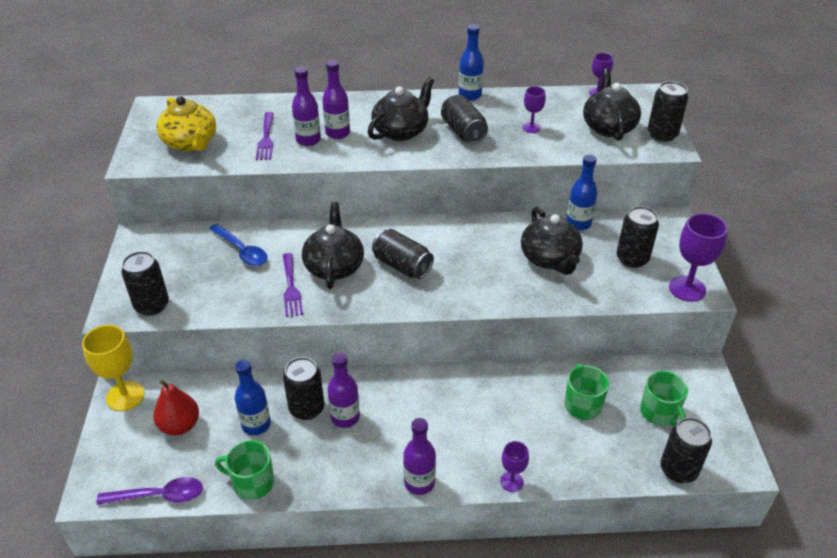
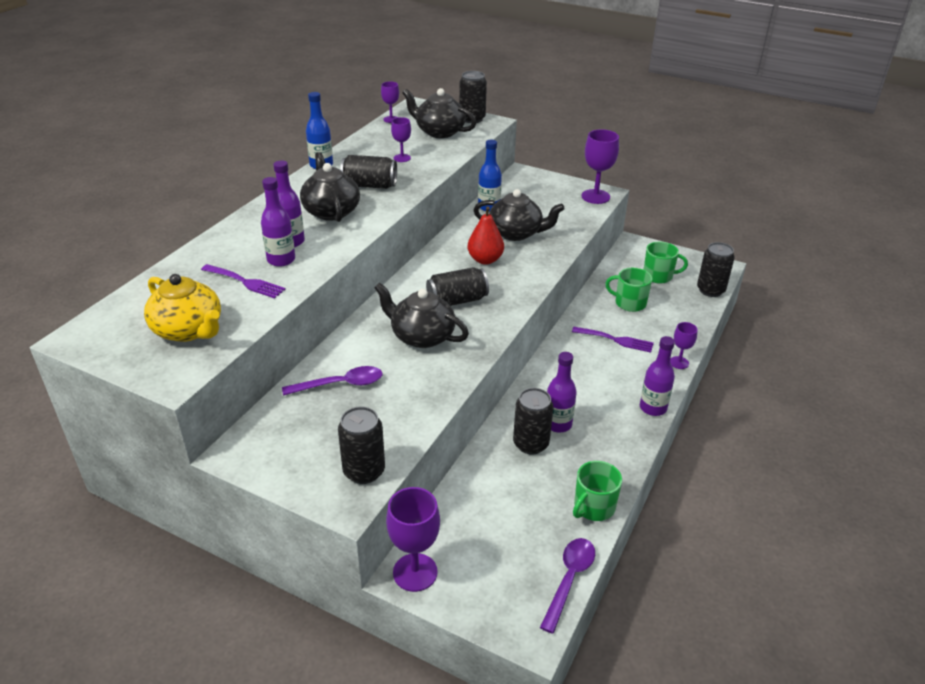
camera: 60 degrees left, 5 degrees down
yellow goblet [82,325,145,411] -> purple goblet [386,487,440,592]
red pear [153,380,199,436] -> red pear moved to [467,206,504,265]
yellow teapot [157,96,216,151] -> yellow teapot turned 45 degrees clockwise [144,274,221,342]
blue spoon [209,224,267,266] -> purple spoon [282,366,383,396]
blue bottle [235,360,271,435] -> none
purple fork [283,253,303,317] -> purple fork moved to [572,327,654,353]
black can [617,206,659,268] -> none

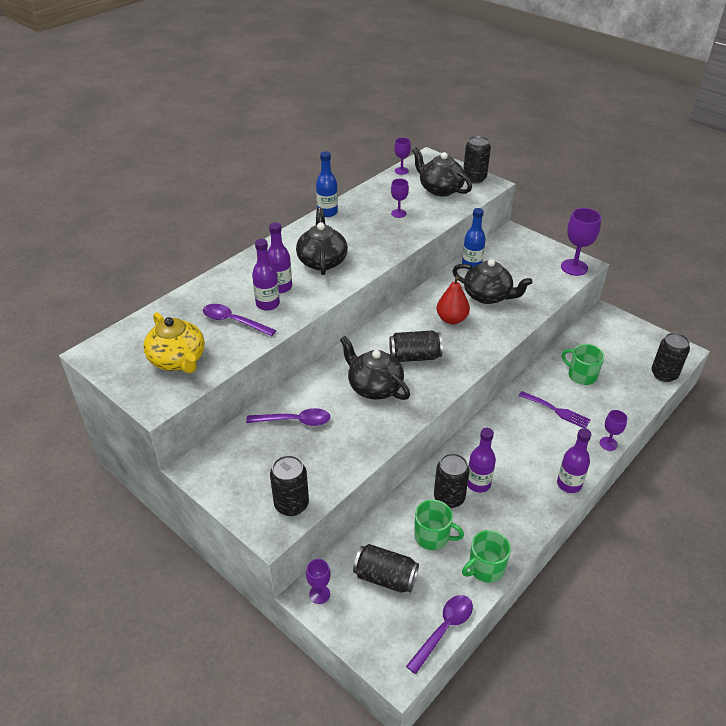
camera: 15 degrees right, 5 degrees up
purple fork [201,264,286,299] -> purple spoon [203,304,276,336]
black can [340,155,397,189] -> black can moved to [353,544,419,593]
purple goblet [386,487,440,592] -> purple goblet [306,559,331,604], size x0.57
green mug [643,242,688,284] -> green mug moved to [414,500,464,550]

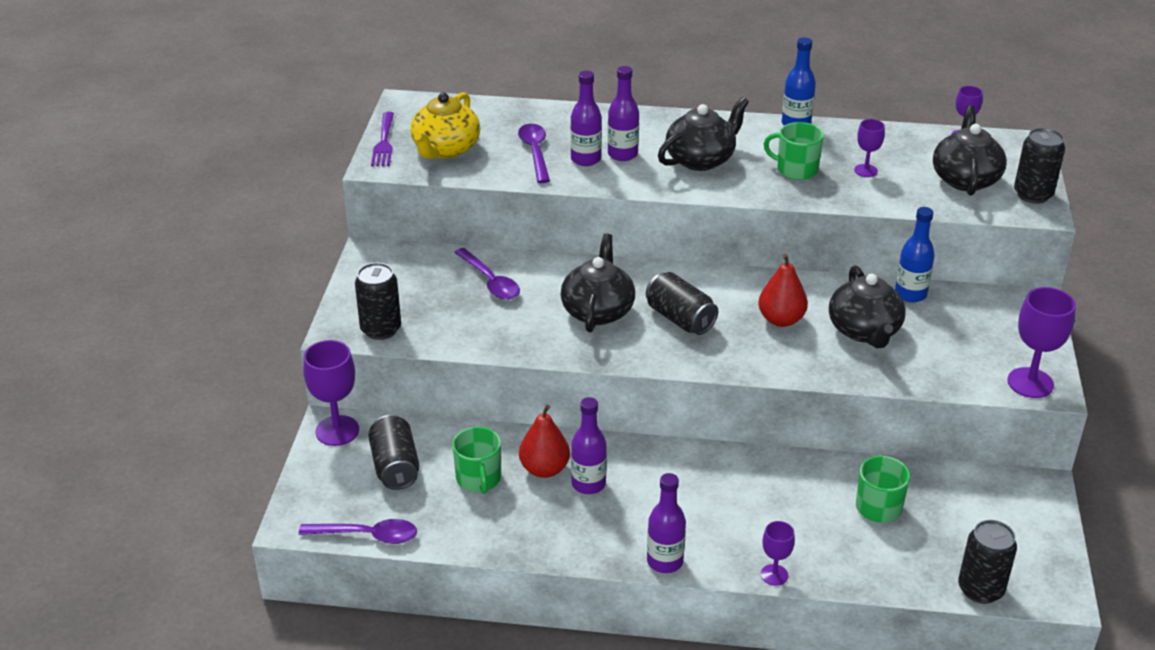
camera: 55 degrees right, 5 degrees down
purple goblet [306,559,331,604] -> purple goblet [303,340,359,446], size x1.76
black can [434,453,470,508] -> red pear [519,405,570,478]
green mug [462,530,511,583] -> green mug moved to [764,122,824,180]
purple fork [518,391,591,428] -> purple fork moved to [371,112,394,166]

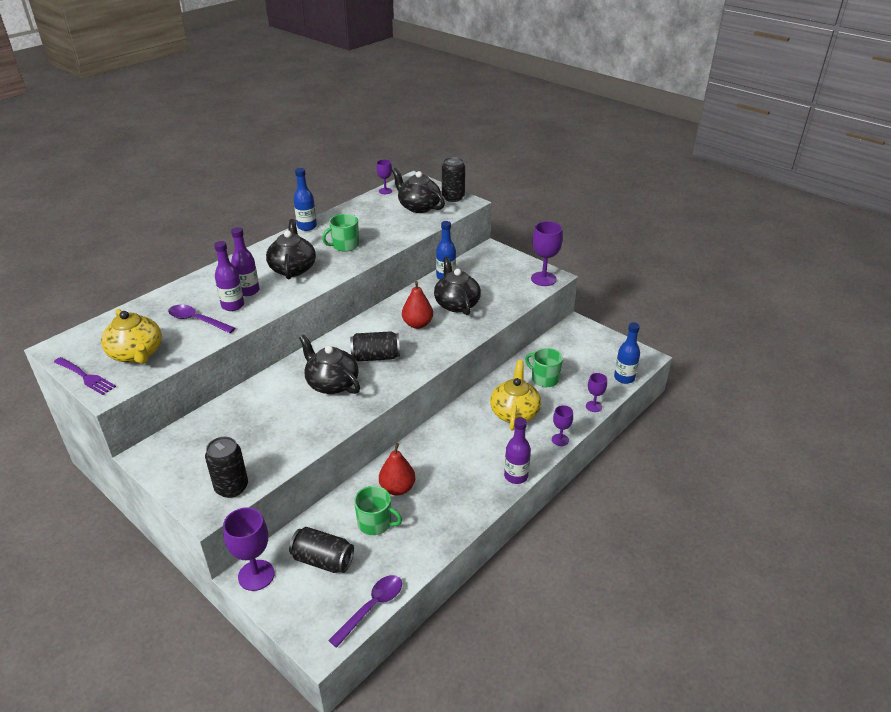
camera: 55 degrees left, 0 degrees up
purple spoon [454,248,520,300] -> none
purple bottle [571,397,607,494] -> none
black teapot [829,265,906,348] -> black teapot turned 135 degrees counterclockwise [434,257,481,315]
purple goblet [854,119,885,177] -> purple goblet moved to [586,373,607,412]
black can [958,520,1017,604] -> blue bottle [614,322,640,384]
none -> yellow teapot [490,360,541,431]

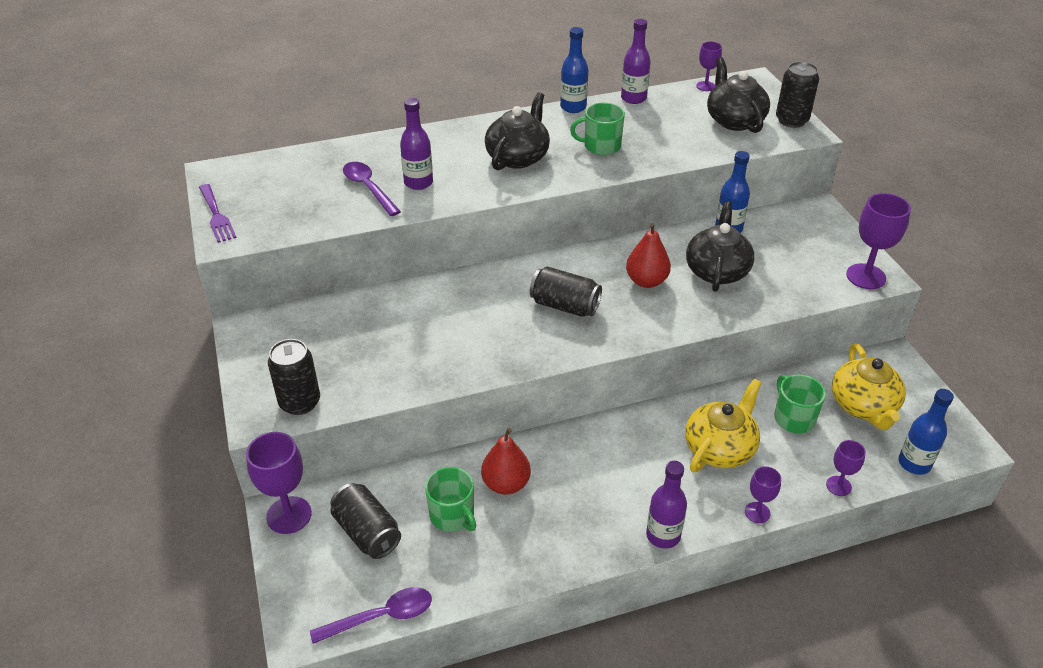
camera: 30 degrees right, 5 degrees up
yellow teapot [101,309,162,364] -> yellow teapot moved to [832,344,906,430]
purple bottle [231,227,259,296] -> purple bottle moved to [621,19,650,104]
black teapot [299,335,360,394] -> none

